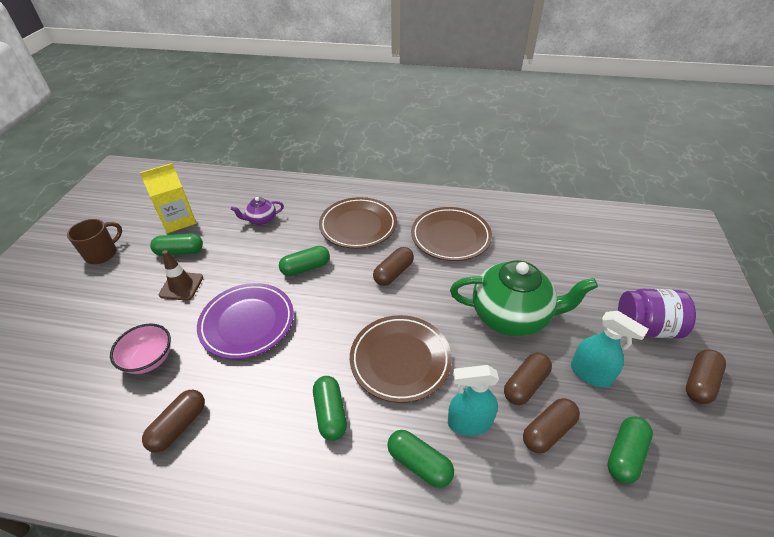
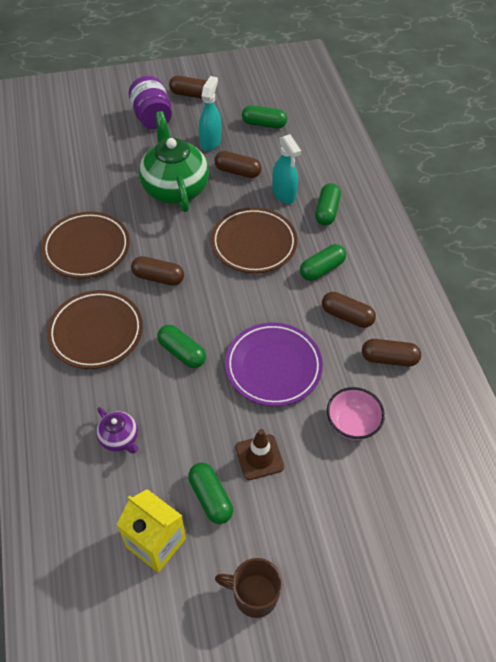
camera: 115 degrees left, 10 degrees up
brown capsule [523,398,580,453] -> brown capsule moved to [322,292,376,328]

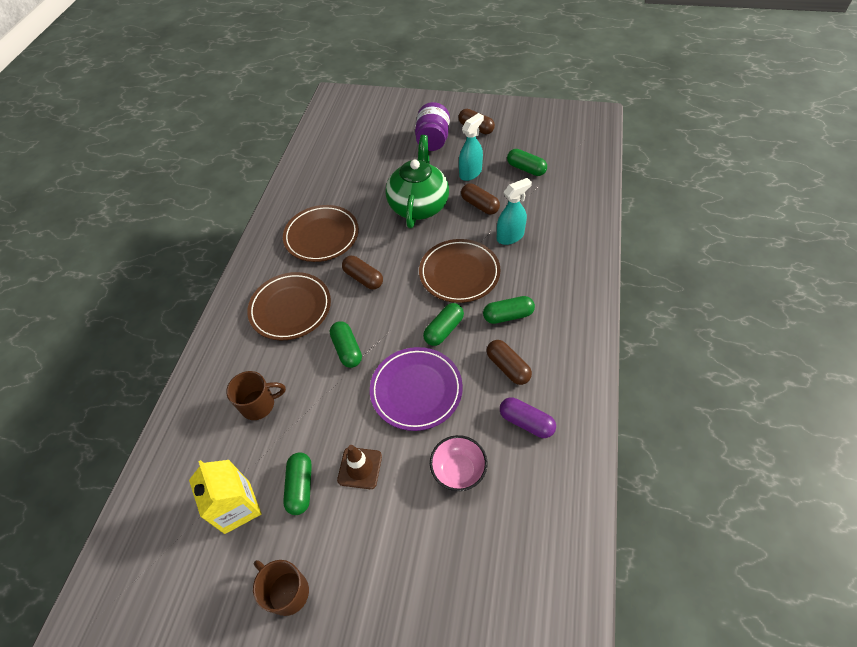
camera: 30 degrees right, 0 degrees up
purple teapot [96,407,139,453] -> brown mug [226,371,286,420]
turquoise spray bottle [272,134,301,204] -> turquoise spray bottle turned 120 degrees counterclockwise [497,178,532,245]
green capsule [315,183,341,225] -> green capsule moved to [423,303,464,346]
brown capsule [362,339,421,367] -> purple capsule [500,397,556,438]

